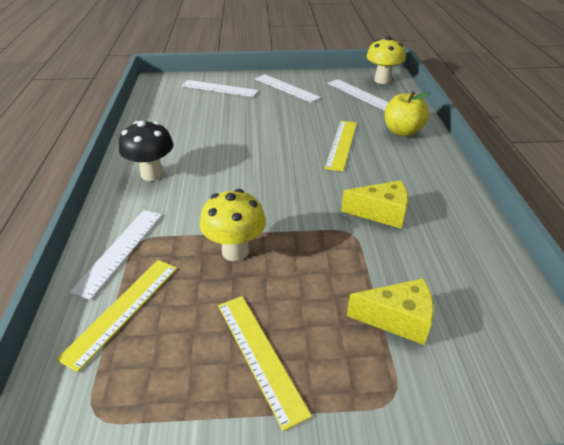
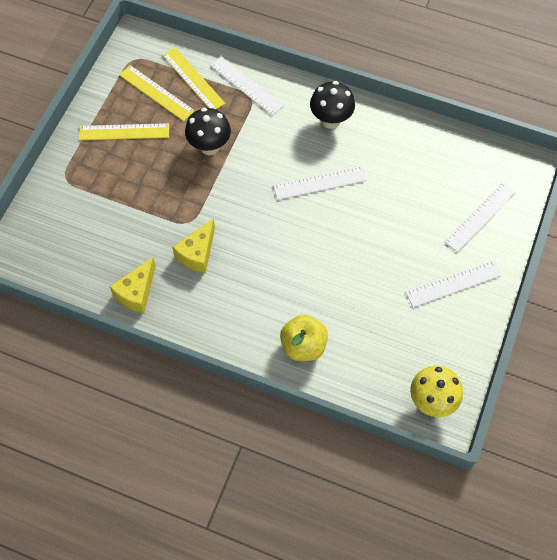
camera: 115 degrees right, 25 degrees up
yellow mushroom [200,189,266,261] -> black mushroom [185,108,231,155]
yellow ruler [325,121,357,172] -> yellow ruler moved to [119,65,195,121]
white ruler [328,79,388,111] -> white ruler moved to [273,166,367,200]
yellow cheese [347,278,434,345] -> yellow cheese moved to [110,257,156,313]

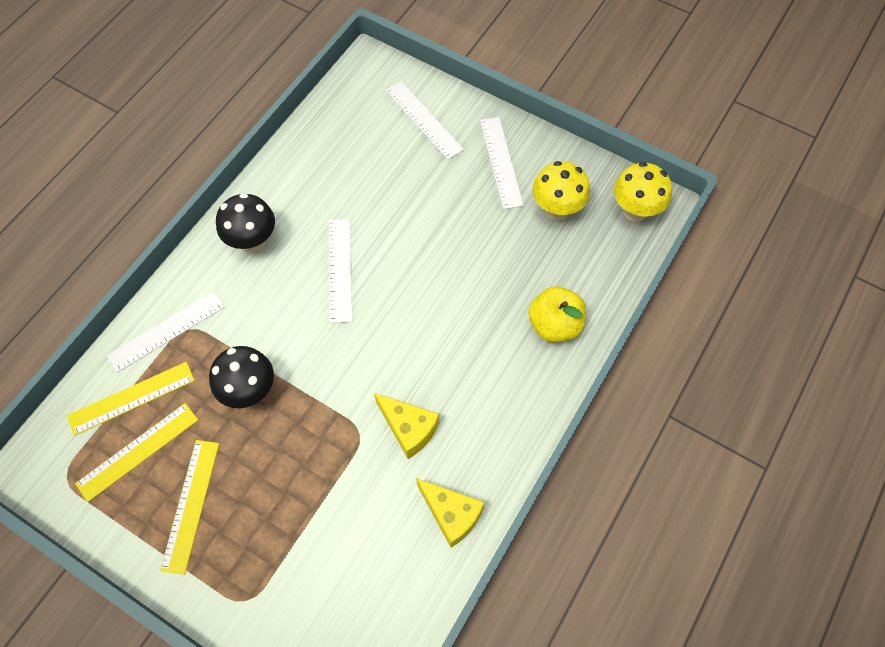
camera: 80 degrees left, 0 degrees up
none -> yellow mushroom [533,161,590,220]

